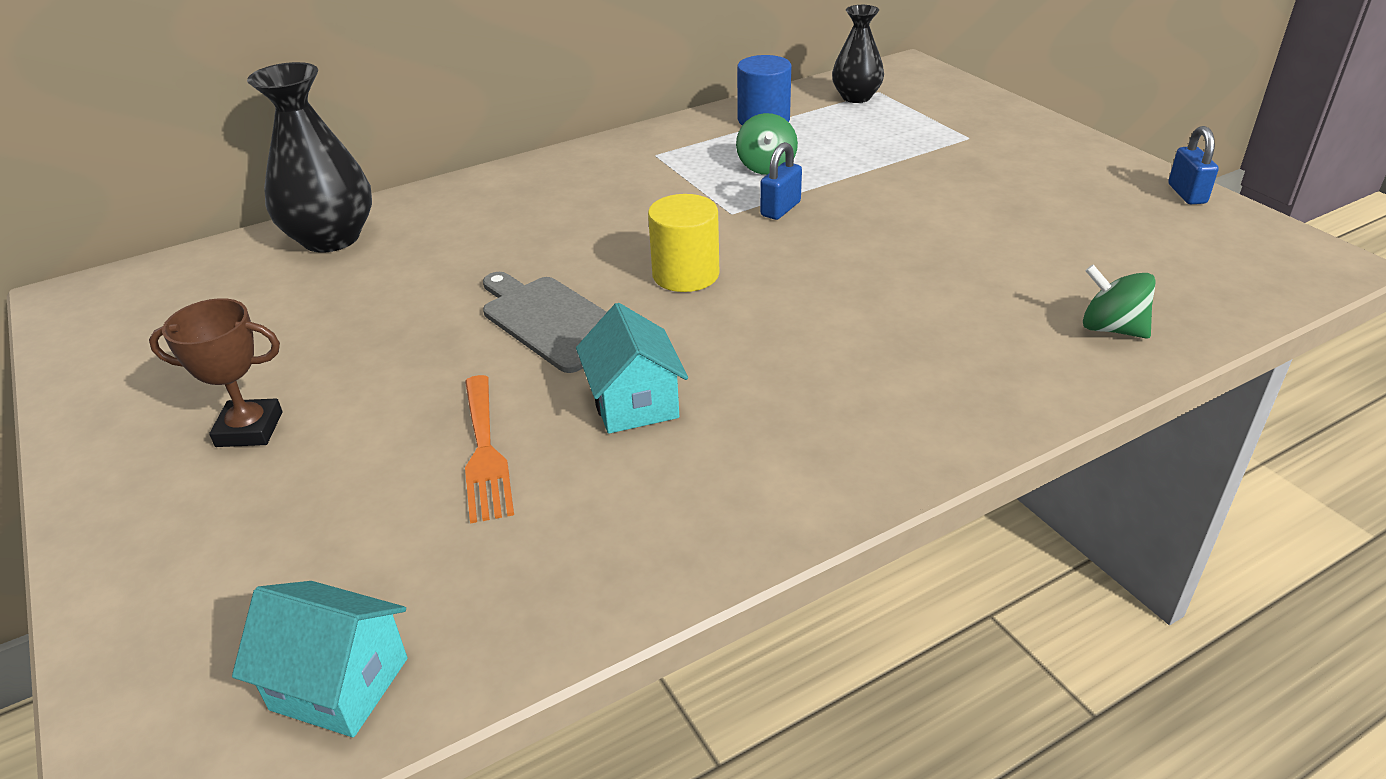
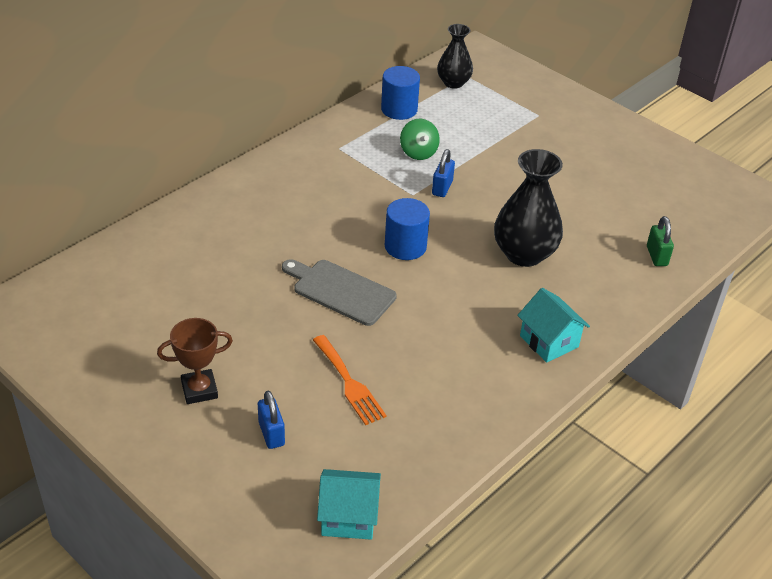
camera: 20 degrees left, 5 degrees up
black vase [247,62,372,253] -> black vase moved to [494,149,563,267]
turquoise house [576,303,688,434] -> turquoise house moved to [517,288,590,363]
yellow cylinder [648,194,719,292] -> blue cylinder [385,198,430,260]
green spinning top [1083,265,1156,339] -> green padlock [647,216,674,266]
blue padlock [1168,126,1219,204] -> blue padlock moved to [258,391,285,449]

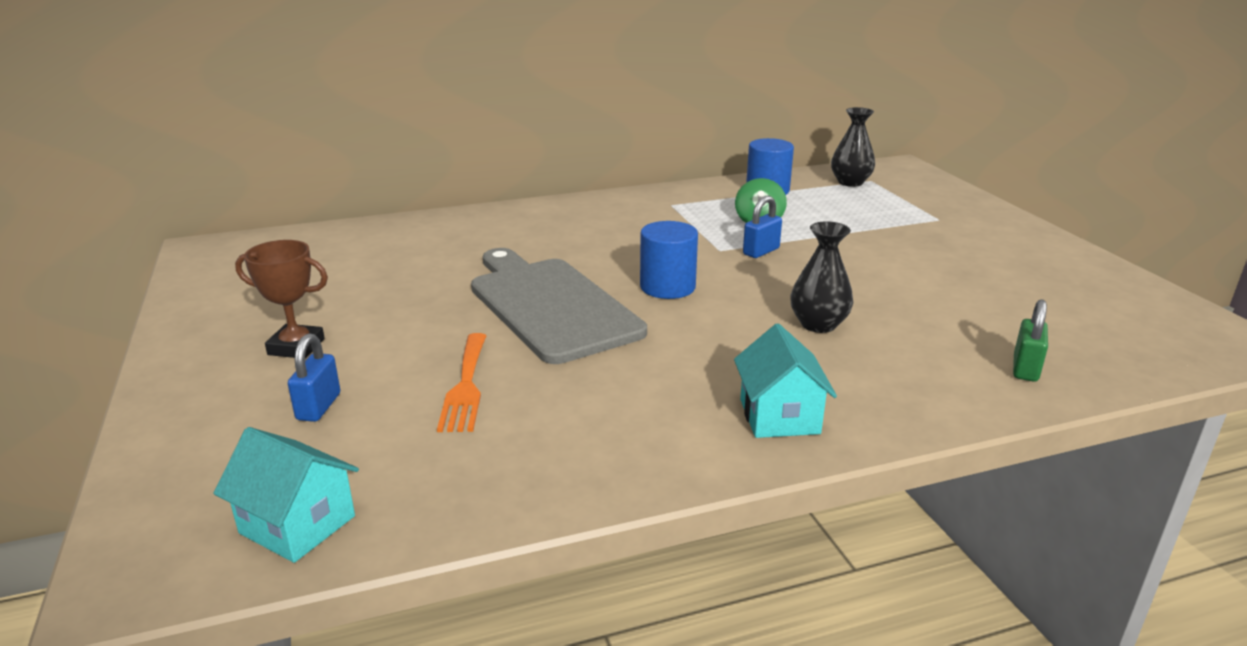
camera: 30 degrees right, 15 degrees down
grey cutting board [282,259,397,326] -> grey cutting board [471,248,647,364], size x1.55
black vase [494,149,563,267] -> black vase [791,221,853,333], size x0.63

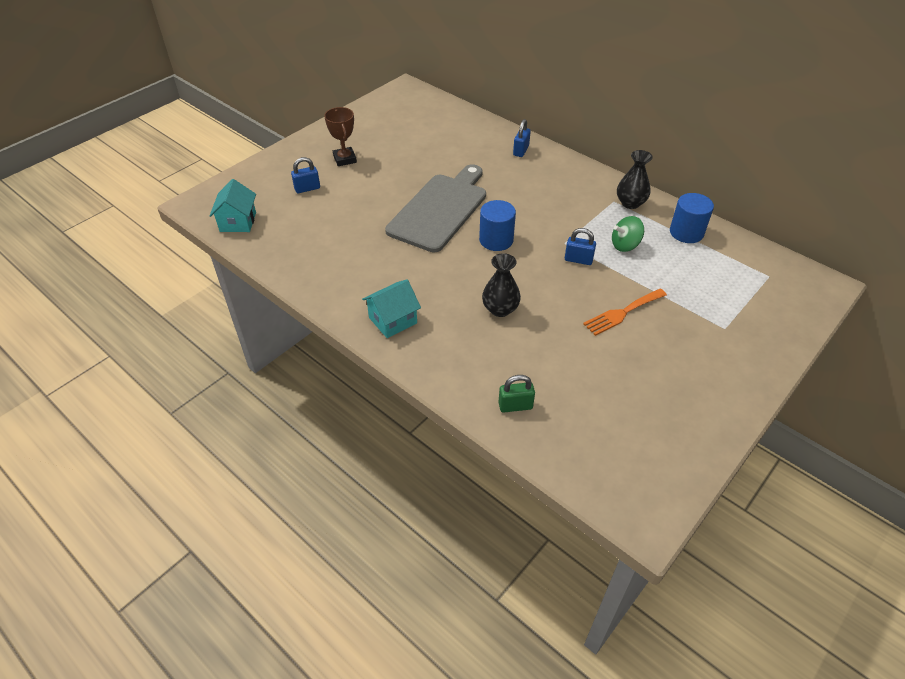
camera: 60 degrees right, 20 degrees up
orange fork [437,333,486,432] -> orange fork moved to [583,289,667,336]
black vase [831,107,875,187] -> black vase moved to [617,150,653,209]
none -> blue padlock [513,119,531,157]

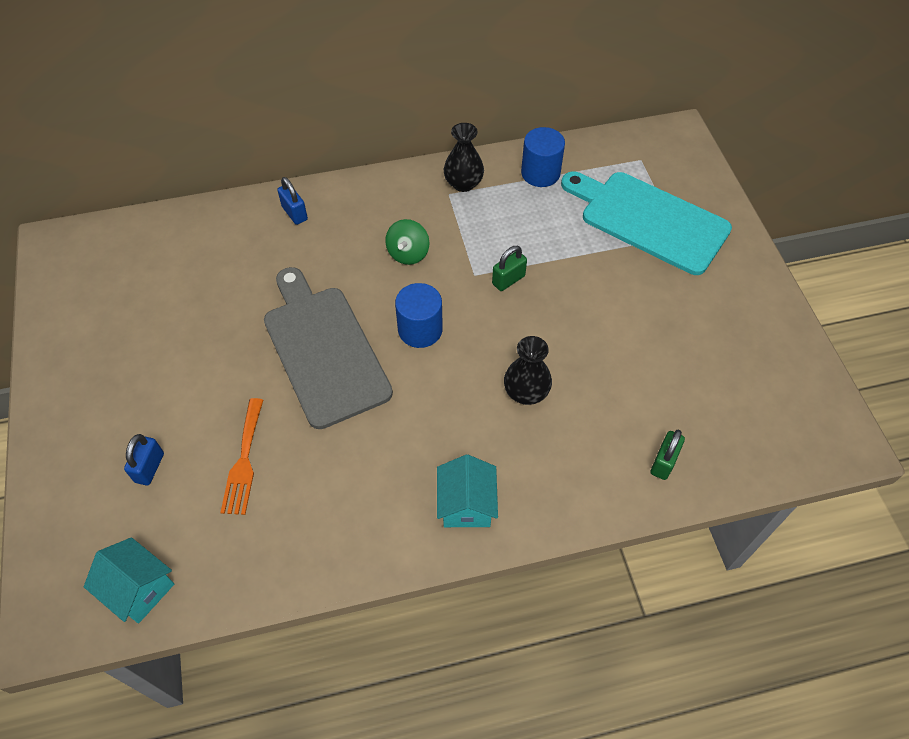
camera: 55 degrees left, 10 degrees up
brown trophy [324,107,357,166] -> none
blue padlock [565,228,596,265] -> green padlock [492,246,527,291]
orange fork [583,289,667,336] -> orange fork moved to [220,398,263,515]
green spinning top [612,216,644,252] -> green spinning top moved to [385,219,429,265]
none -> turquoise cutting board [561,172,732,275]

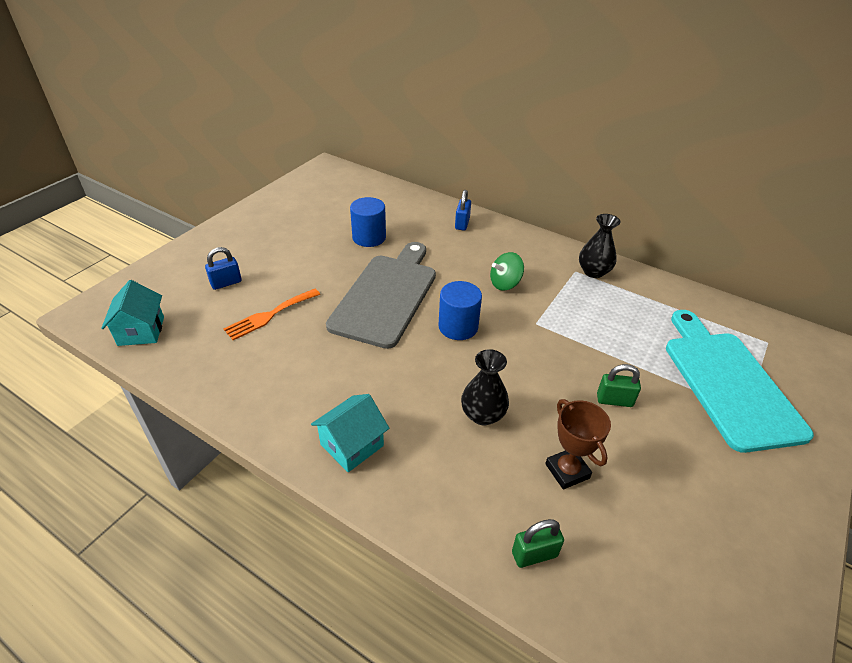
camera: 45 degrees right, 15 degrees down
green padlock [492,246,527,291] -> green padlock moved to [597,364,641,407]
blue cylinder [521,127,565,187] -> blue cylinder moved to [350,197,386,247]
none -> brown trophy [545,399,611,489]

